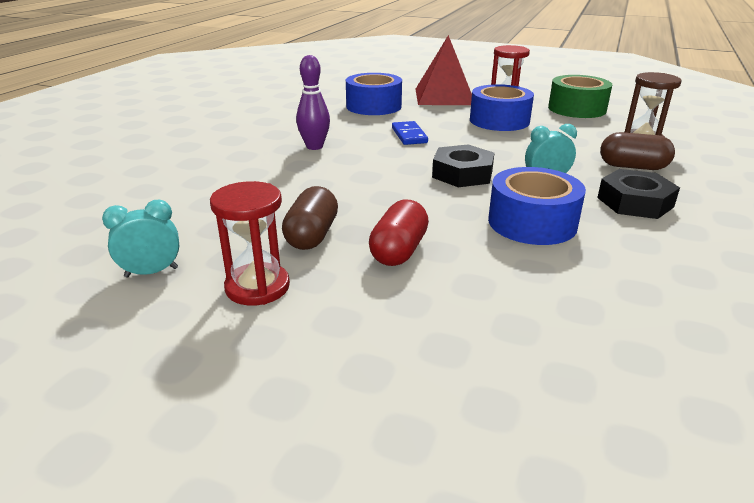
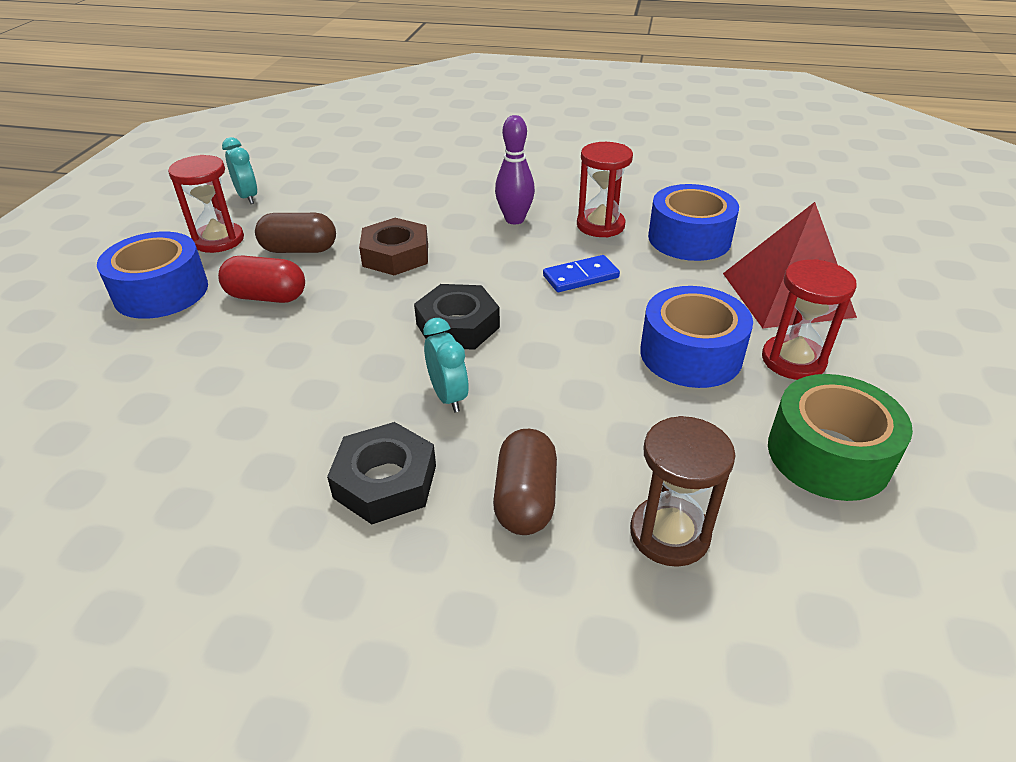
camera: 80 degrees right, 10 degrees up
blue tape [488,167,586,245] -> blue tape moved to [97,232,208,319]
none -> brown nut [359,218,428,275]
none -> red hourglass [577,142,633,237]

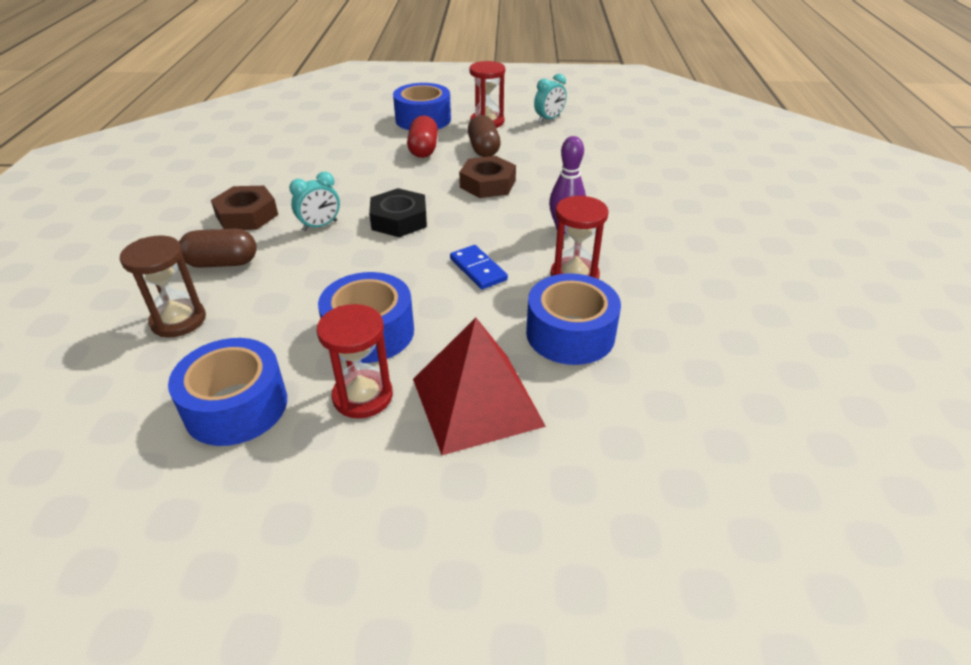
camera: 80 degrees right, 0 degrees up
black nut [327,422,436,524] -> brown nut [211,186,278,230]
green tape [768,374,913,501] -> blue tape [168,338,287,446]

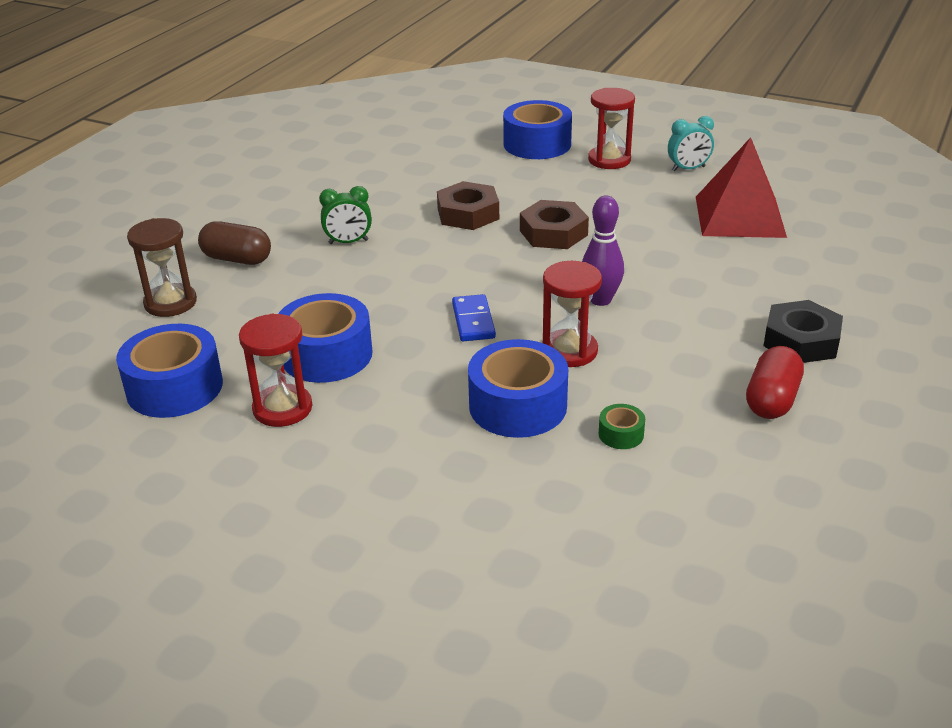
camera: 25 degrees right, 5 degrees down
brown nut [211,186,278,230] -> brown nut moved to [437,181,499,230]
turquoise clock [289,172,340,231] -> green clock [319,186,372,244]
black nut [369,188,427,237] -> black nut moved to [763,300,843,363]
red capsule [407,116,438,158] -> red capsule moved to [746,346,804,419]
red pyramid [413,318,546,455] -> red pyramid moved to [696,137,787,238]
brown capsule [468,115,501,157] -> none
none -> green tape [599,404,645,449]

